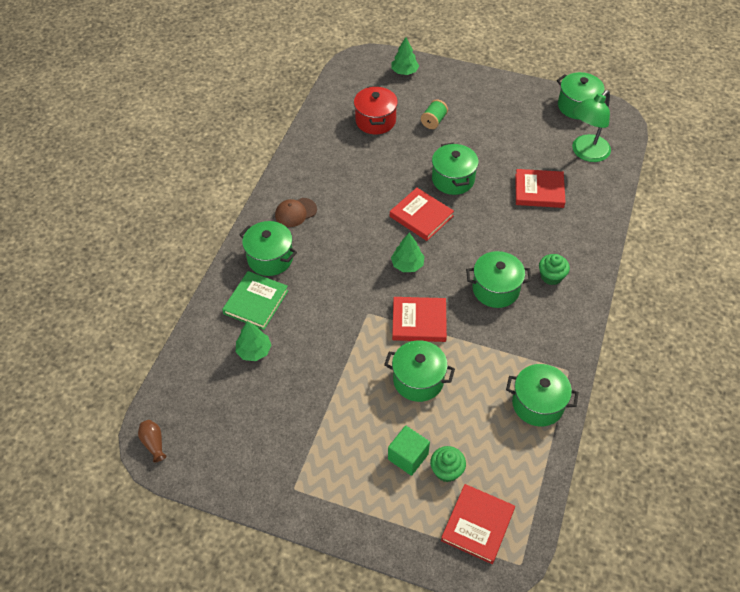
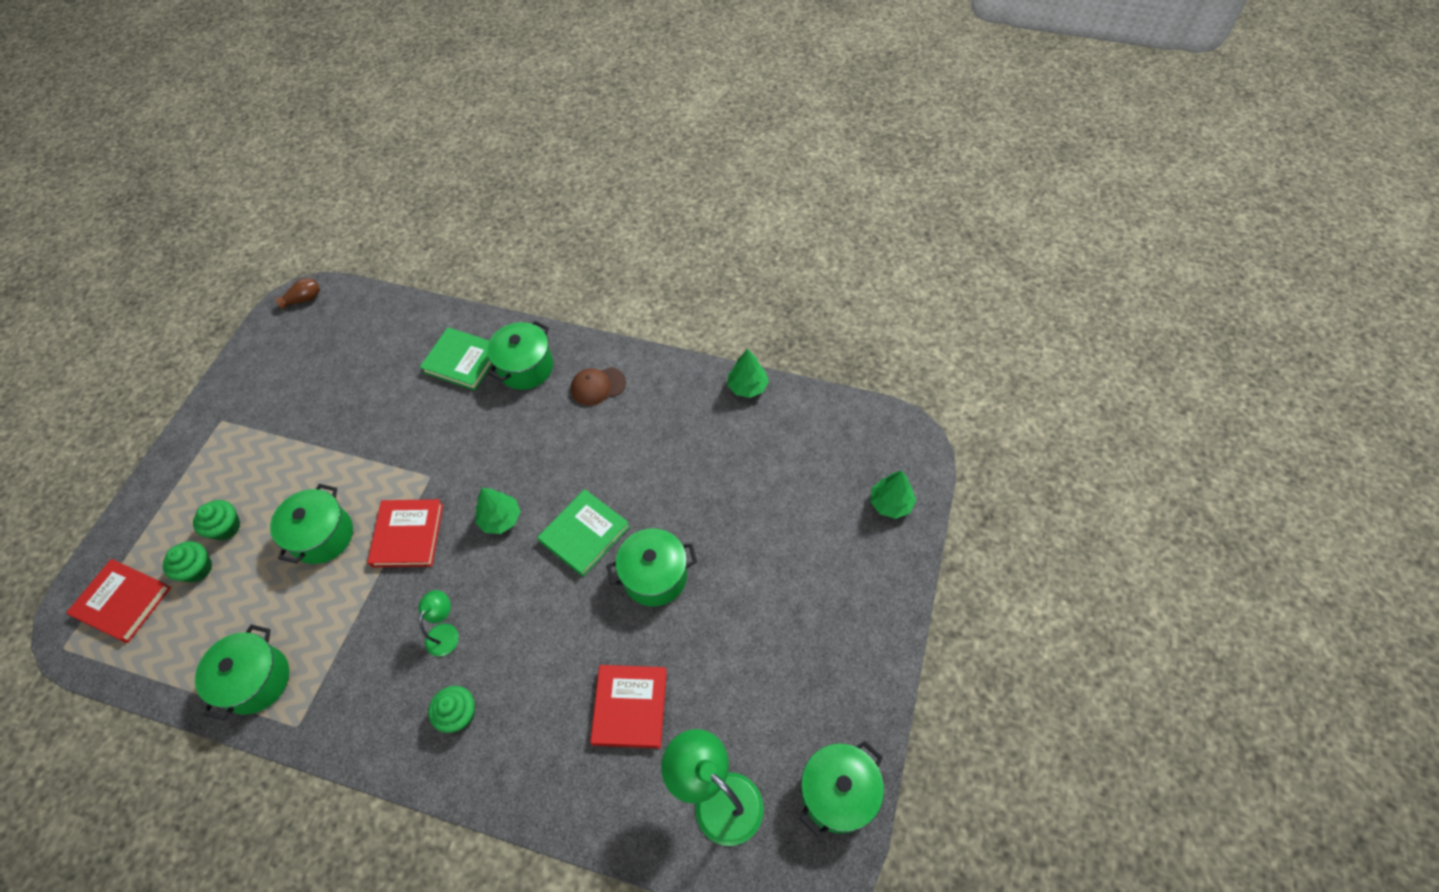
camera: 90 degrees right, 5 degrees up
green tree [235,321,271,361] -> green tree moved to [727,349,769,398]
brown cap [275,198,317,227] -> brown cap turned 75 degrees counterclockwise [571,367,626,406]
red pot [354,86,398,134] -> none
green cube [388,426,430,476] -> green cupcake [193,500,240,540]
red book [390,188,454,241] -> green book [537,489,630,577]
green spool [421,99,448,129] -> none
green pot [466,251,532,308] -> green lamp [419,590,459,657]

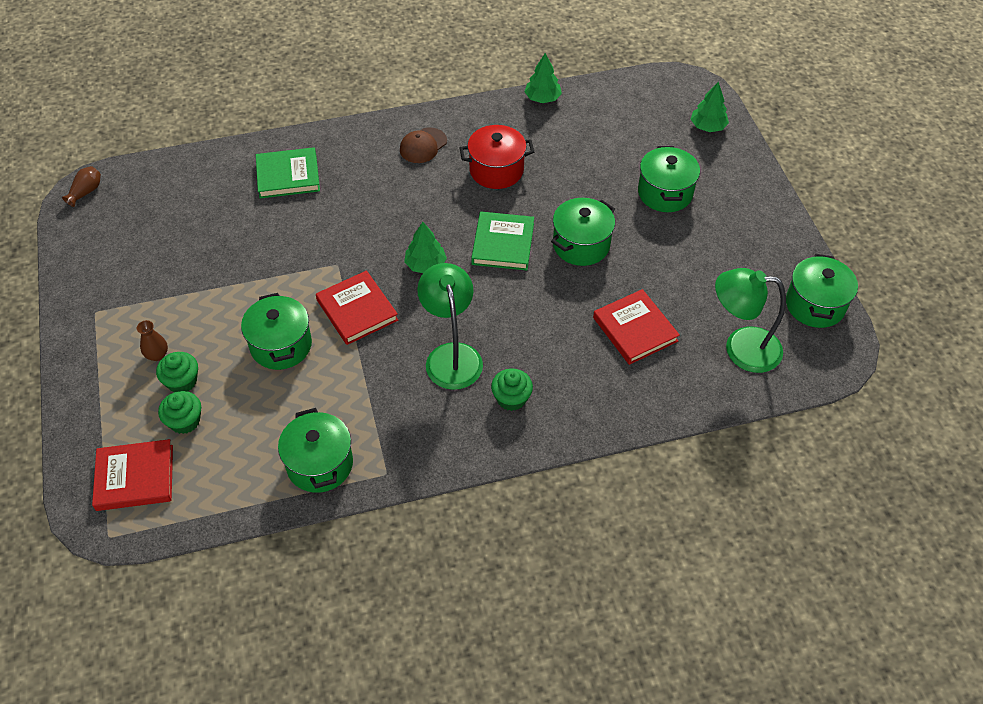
camera: 35 degrees left, 5 degrees down
green lamp [419,590,459,657] -> green lamp [417,263,483,390], size x1.82
green pot [487,321,553,390] -> green pot moved to [638,146,700,212]
none -> brown vase [137,320,168,361]
none -> red pot [459,125,534,189]

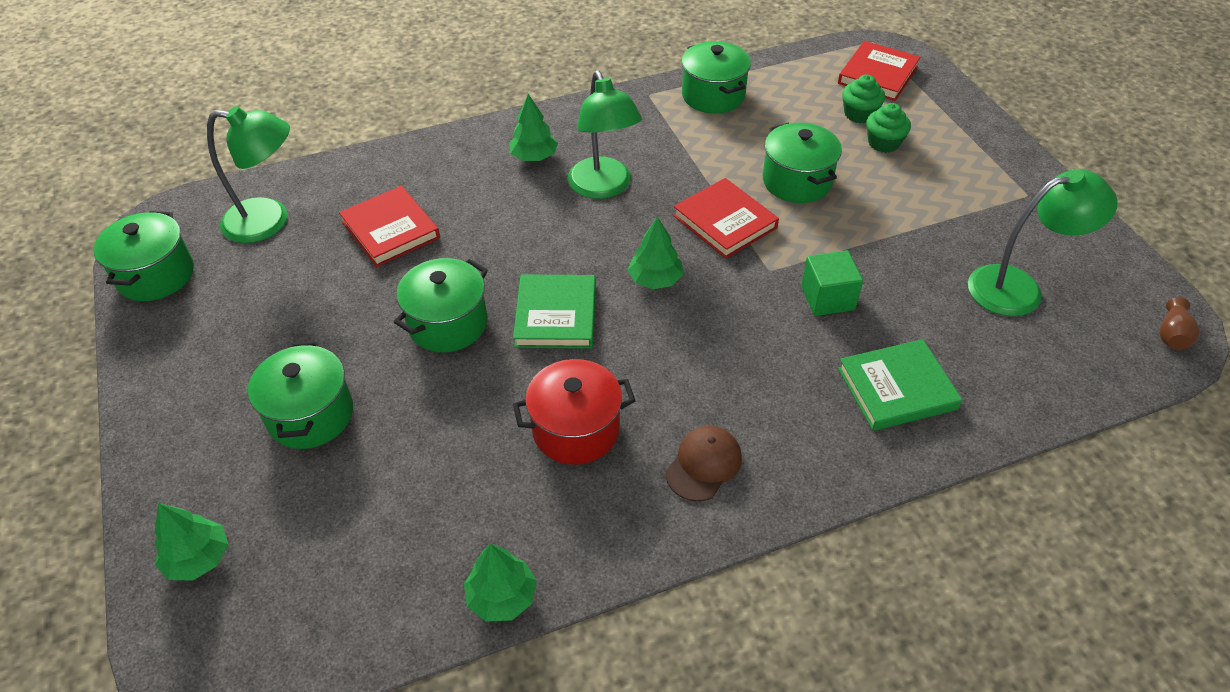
camera: 175 degrees right, 5 degrees down
red book [92,439,173,511] -> red book turned 45 degrees counterclockwise [838,41,921,101]
brown vase [137,320,168,361] -> none
green cupcake [491,369,533,411] -> green tree [509,94,558,161]
none -> green cube [801,250,863,316]
none -> green lamp [968,169,1117,316]

